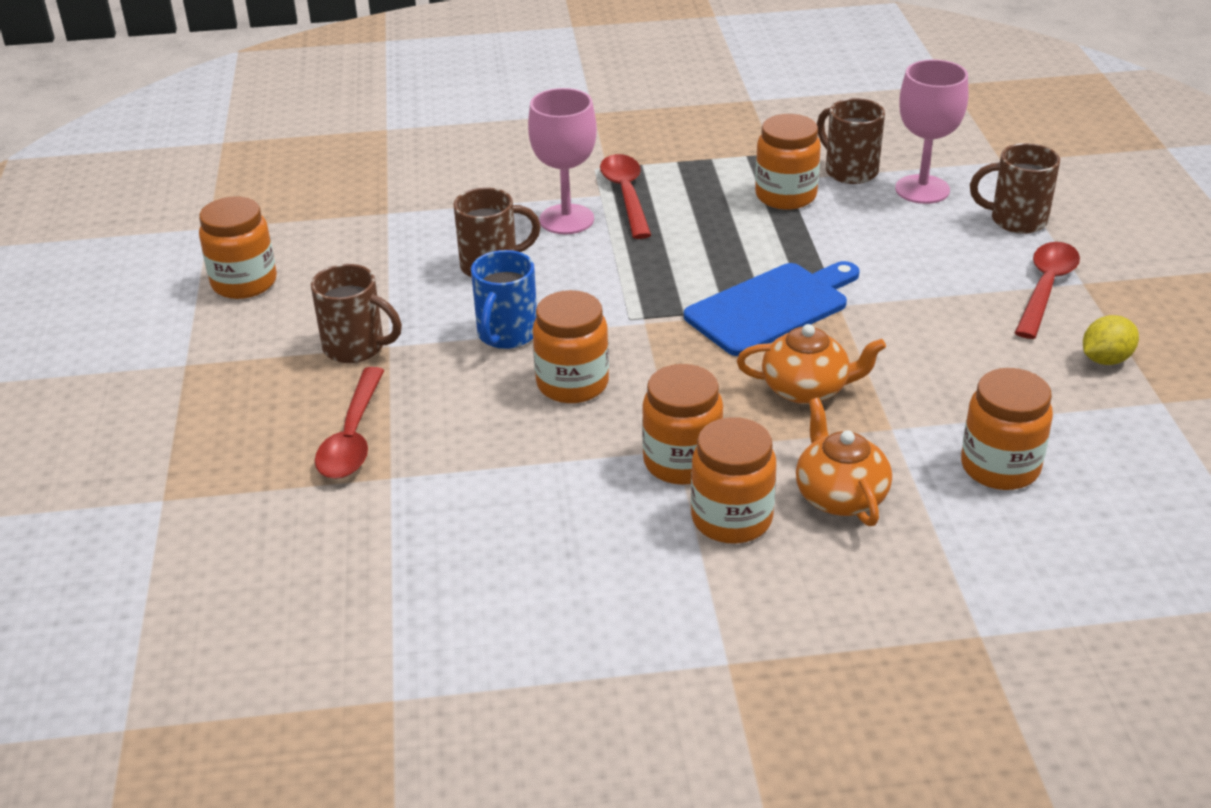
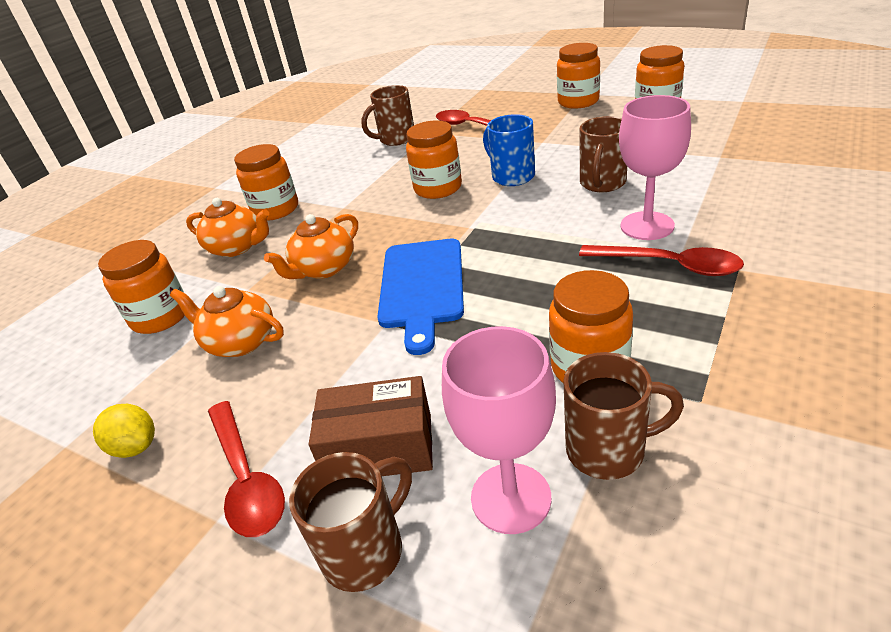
camera: 130 degrees right, 0 degrees up
brown mug [311,264,402,363] -> brown mug moved to [361,85,414,146]
orange jar [642,364,723,485] -> orange jar moved to [557,43,600,109]
yellow lemon [1083,315,1139,365] -> yellow lemon turned 60 degrees counterclockwise [93,404,155,458]
none -> orange teapot [170,286,284,357]
none -> brown box [309,376,433,476]

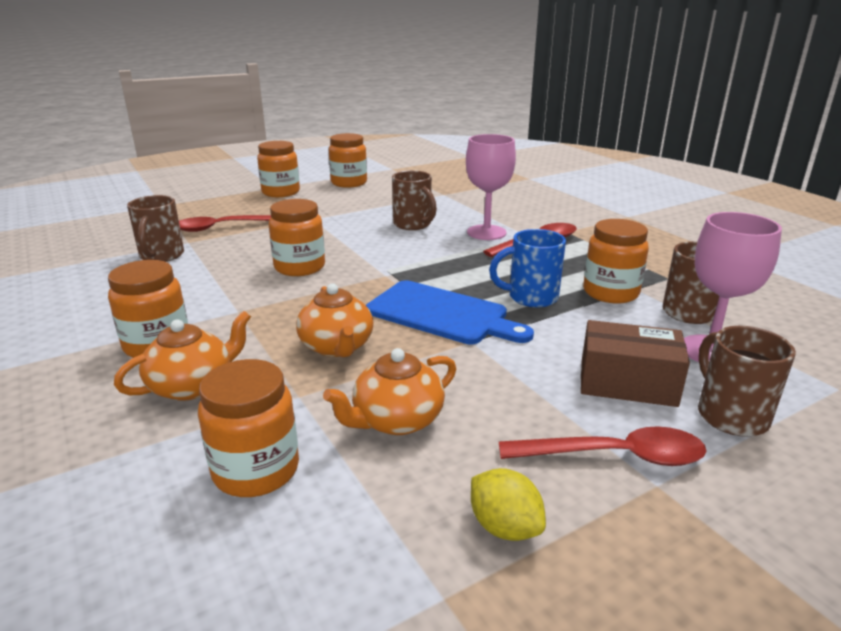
camera: 65 degrees left, 10 degrees down
yellow lemon [93,404,155,458] -> yellow lemon turned 75 degrees clockwise [471,468,546,541]
brown box [309,376,433,476] -> brown box turned 75 degrees clockwise [581,320,690,407]
blue mug [483,114,535,186] -> blue mug moved to [489,229,566,308]

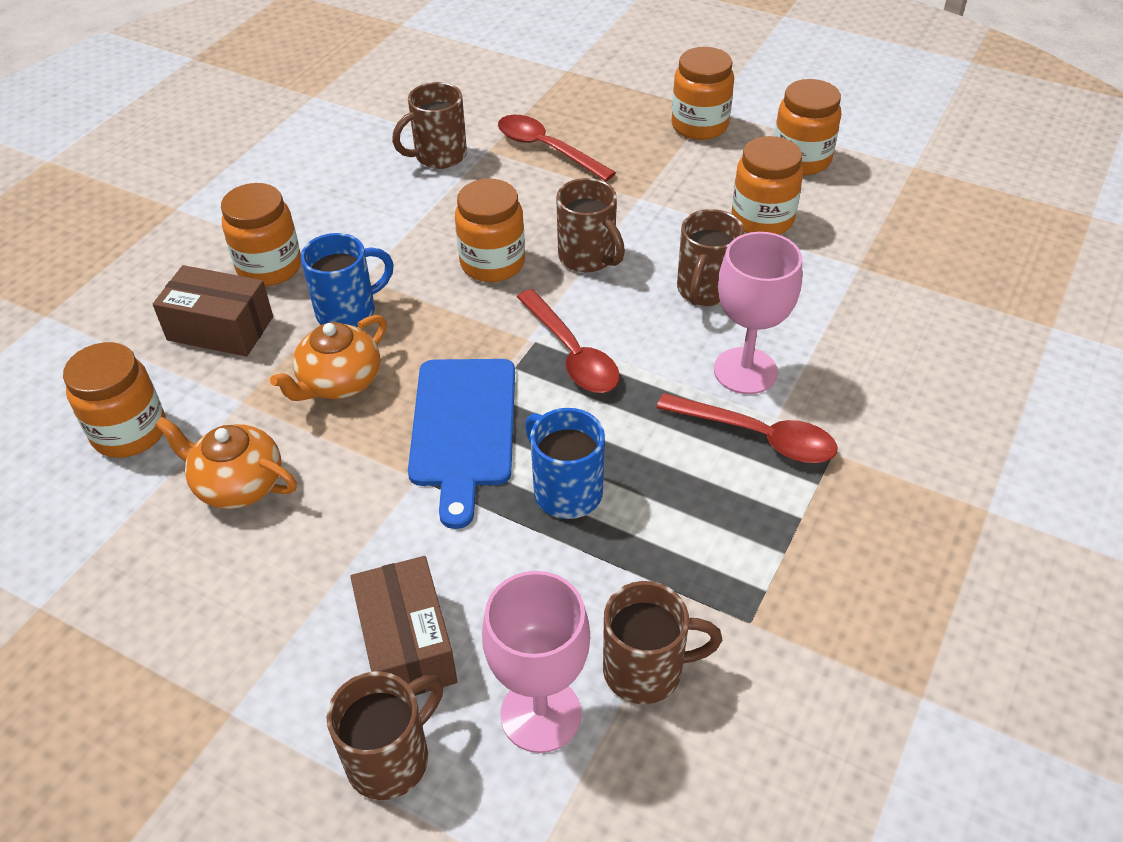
camera: 60 degrees right, 20 degrees up
orange teapot [114,311,251,401] -> brown box [153,265,273,357]
yellow lemon [471,468,546,541] -> none
red spoon [499,426,707,466] -> red spoon moved to [517,289,620,393]
orange jar [583,219,649,304] -> orange jar moved to [731,136,803,235]
none -> blue mug [301,233,394,327]
none -> brown mug [556,178,625,272]

